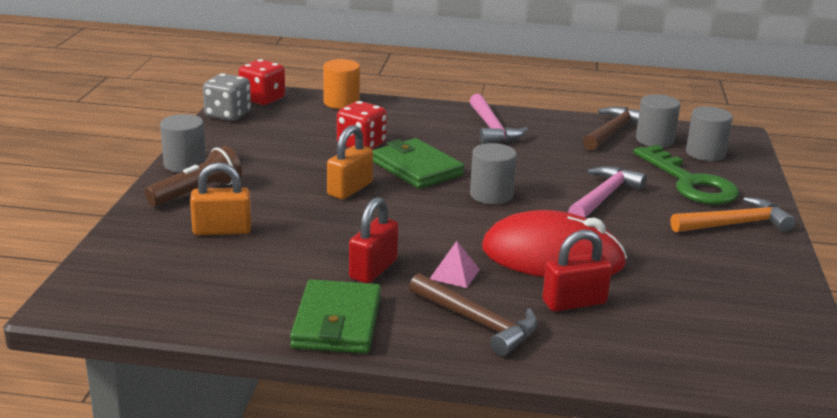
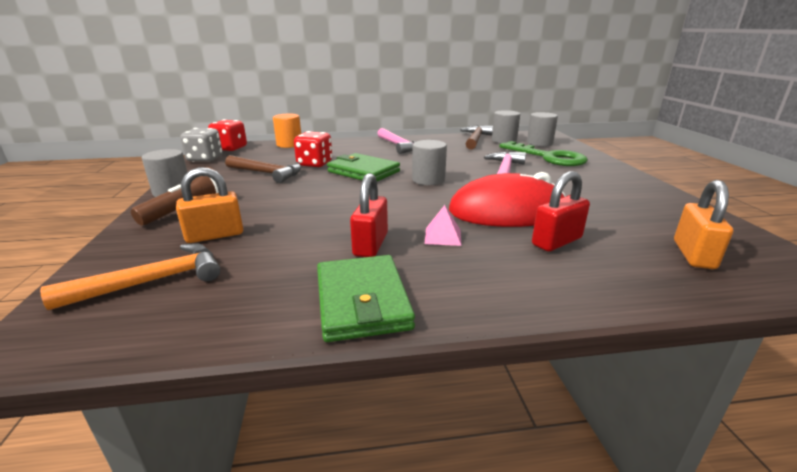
camera: 15 degrees left, 0 degrees up
orange padlock [327,125,373,199] -> orange padlock moved to [674,180,733,269]
brown hammer [409,273,538,356] -> brown hammer moved to [225,155,302,183]
orange hammer [670,197,795,232] -> orange hammer moved to [40,243,221,310]

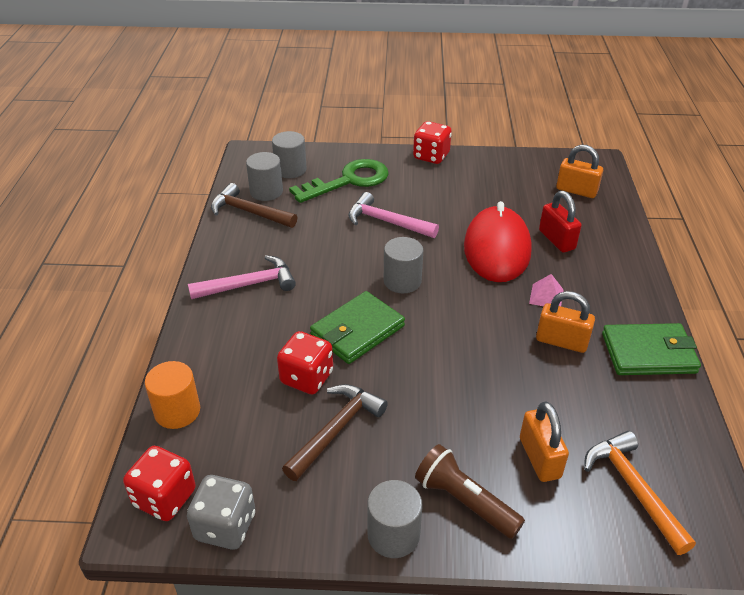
camera: 80 degrees left, 15 degrees up
red padlock [350,173,388,257] -> orange padlock [536,291,595,353]
none -> red dice [413,121,452,164]

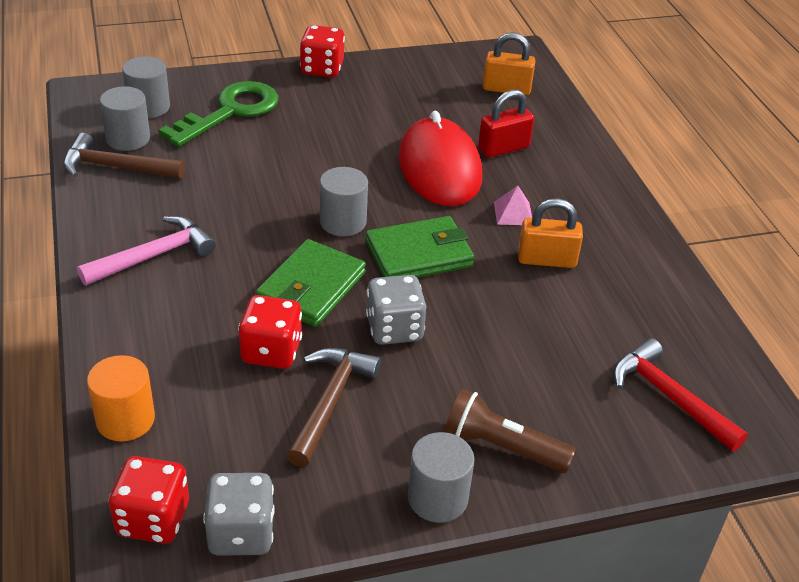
camera: 20 degrees left, 0 degrees up
pink hammer [348,192,439,238] -> none
orange padlock [520,402,569,482] -> none
red padlock [539,191,582,253] -> red padlock turned 75 degrees counterclockwise [478,90,534,158]
orange hammer [584,431,696,555] -> red hammer [613,338,748,451]
green wallet [602,323,701,375] -> green wallet moved to [366,216,475,278]
none -> grey dice [366,275,426,345]

